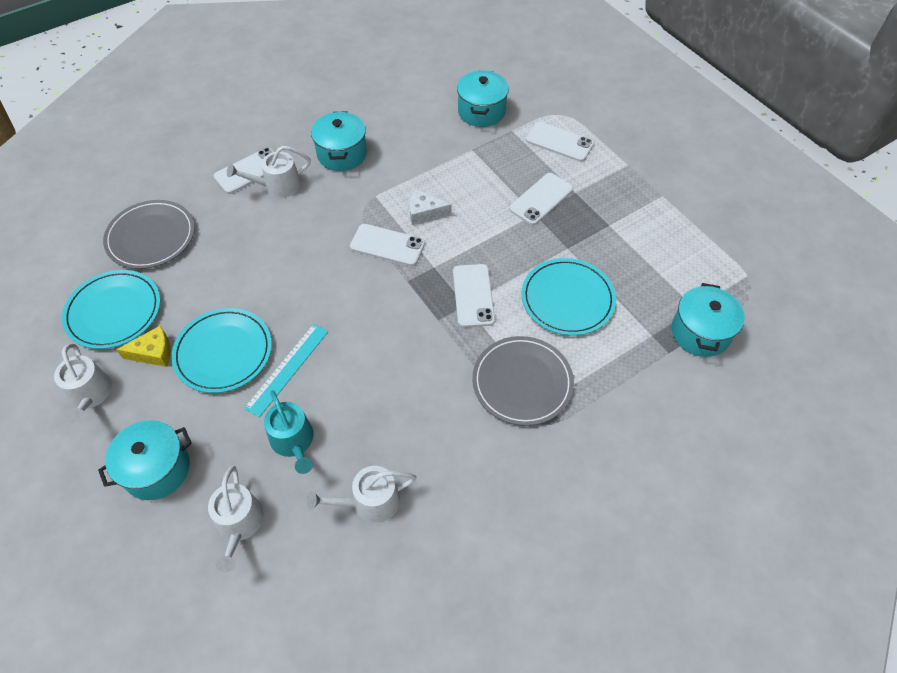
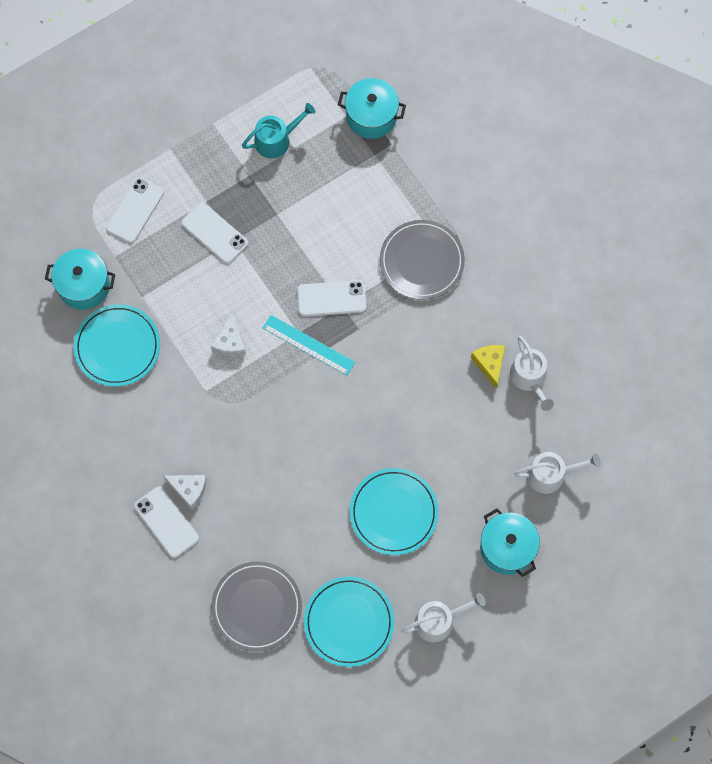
camera: 90 degrees left, 15 degrees up
yellow cheese [116,326,171,367] -> yellow cheese moved to [471,345,505,389]
white watering can [227,146,311,198] -> white cheese [163,475,207,510]
turquoise ruler [244,324,328,418] -> turquoise ruler moved to [263,315,355,376]
turquoise watering can [264,390,314,474] -> turquoise watering can moved to [242,103,316,159]
turquoise pot [311,111,367,171] -> none
white phone [350,224,425,266] -> none
turquoise plate [521,258,616,336] -> turquoise plate moved to [74,304,160,387]

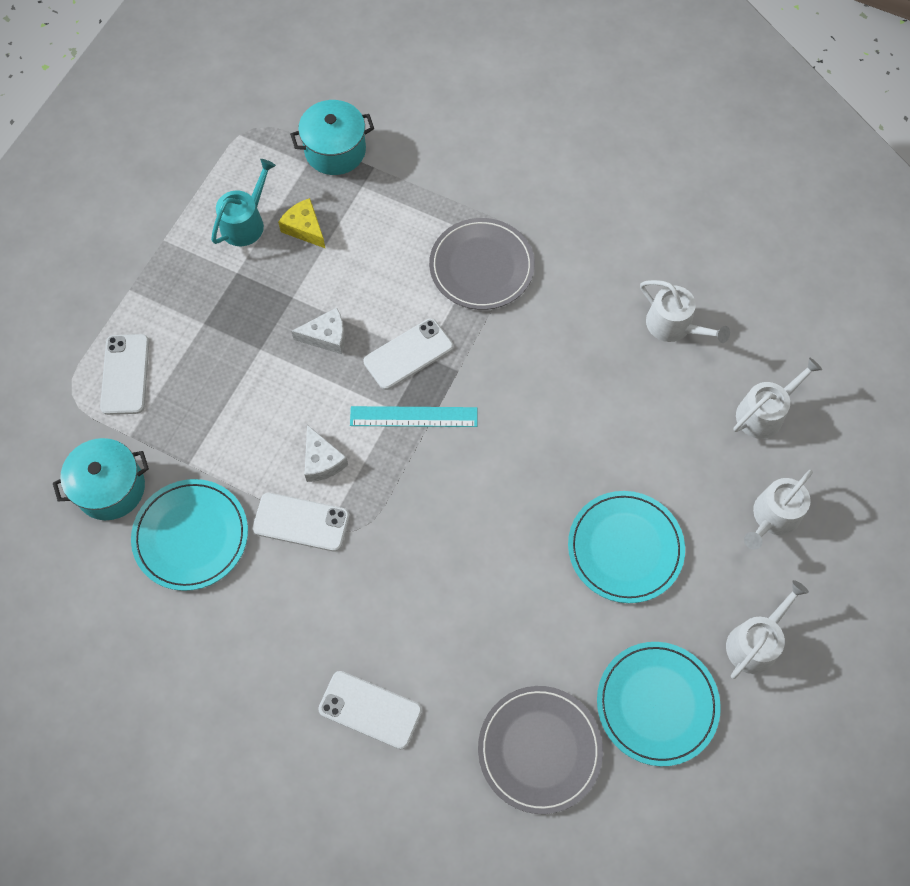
camera: 30 degrees left, 5 degrees down
white cheese [163,475,207,510] -> white cheese moved to [291,308,345,354]
white phone [181,202,248,264] -> white phone moved to [253,493,350,552]
yellow cheese [471,345,505,389] -> yellow cheese moved to [278,198,325,248]
turquoise pot [480,508,540,577] -> white watering can [744,470,813,550]

